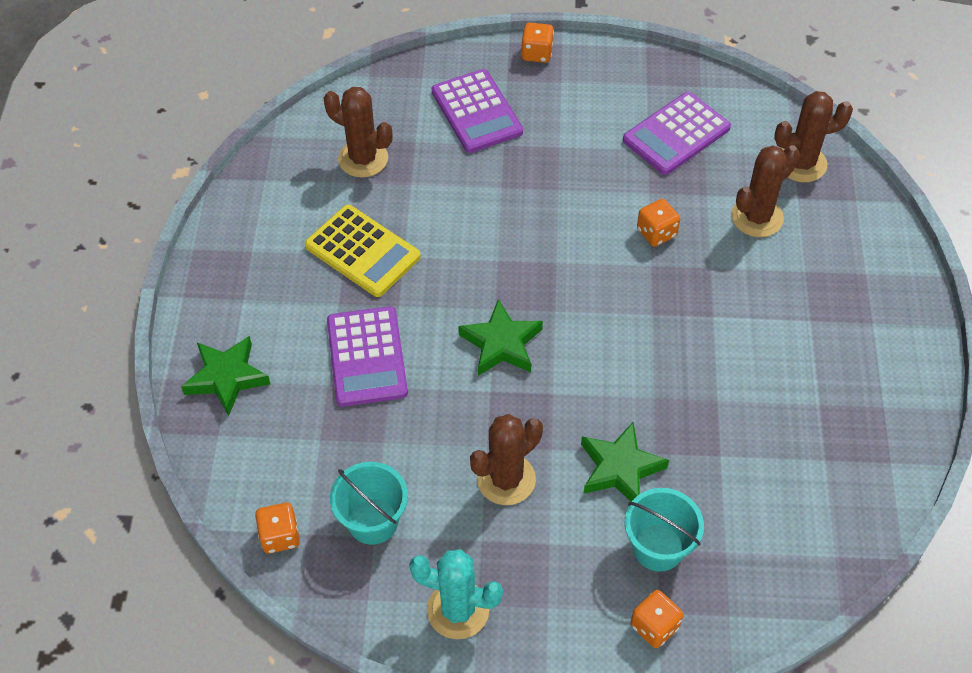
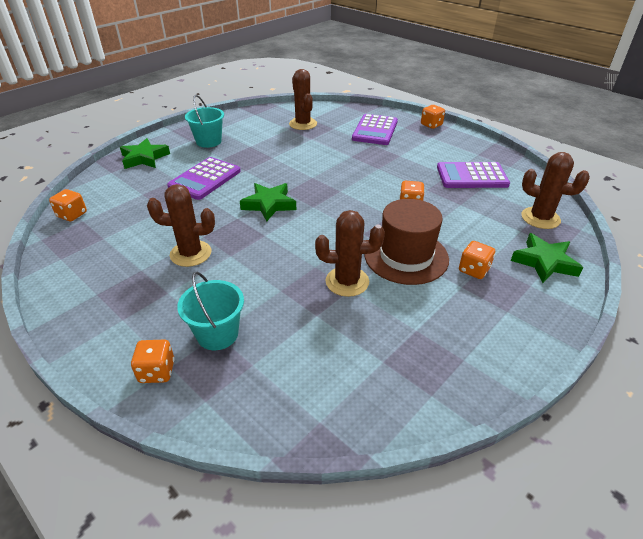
camera: 40 degrees right, 15 degrees down
yellow calculator [305,205,421,297] -> none
turquoise bucket [330,462,408,545] -> turquoise bucket moved to [185,95,224,148]
turquoise cactus [409,549,503,639] -> none
green star [581,422,669,502] -> green star moved to [511,233,583,283]
brown cactus [731,145,800,237] -> brown cactus moved to [315,210,385,297]
none -> brown hat [364,199,449,285]
none -> orange dice [459,241,495,279]

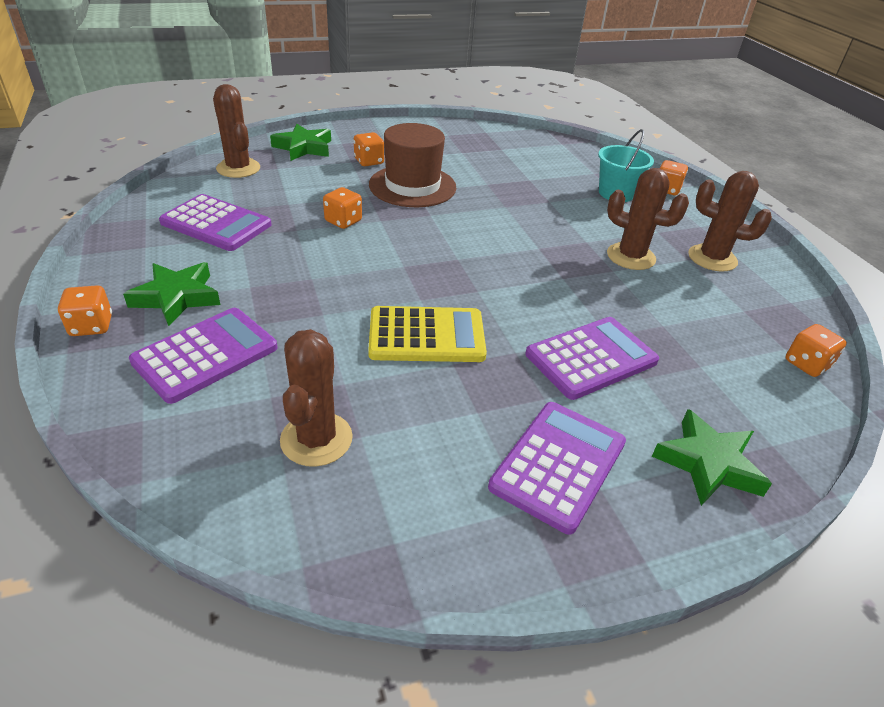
camera: 155 degrees left, 0 degrees up
turquoise bucket [185,95,224,148] -> purple calculator [488,402,626,535]
green star [240,183,296,221] -> green star moved to [123,262,220,326]
brown cactus [315,210,385,297] -> brown cactus moved to [688,171,772,272]
none -> yellow calculator [368,306,487,362]

